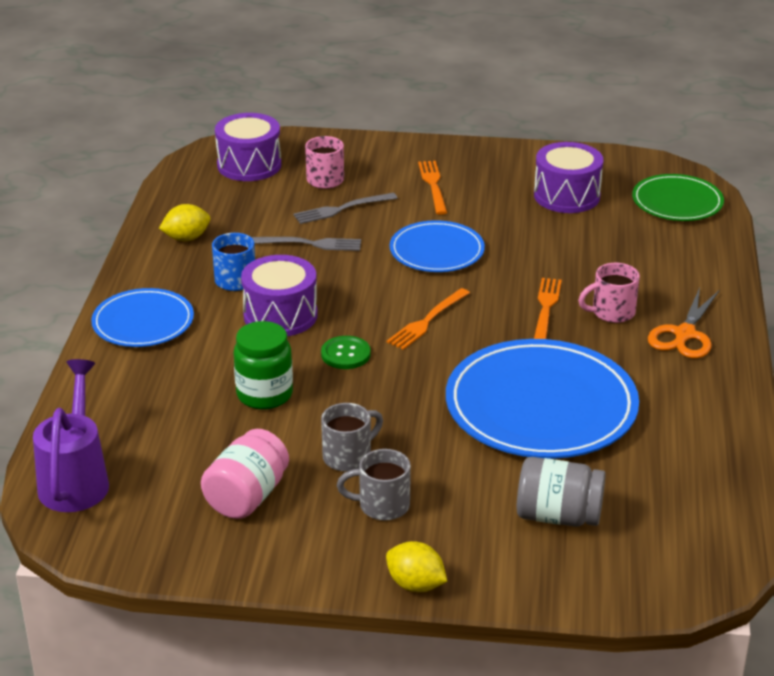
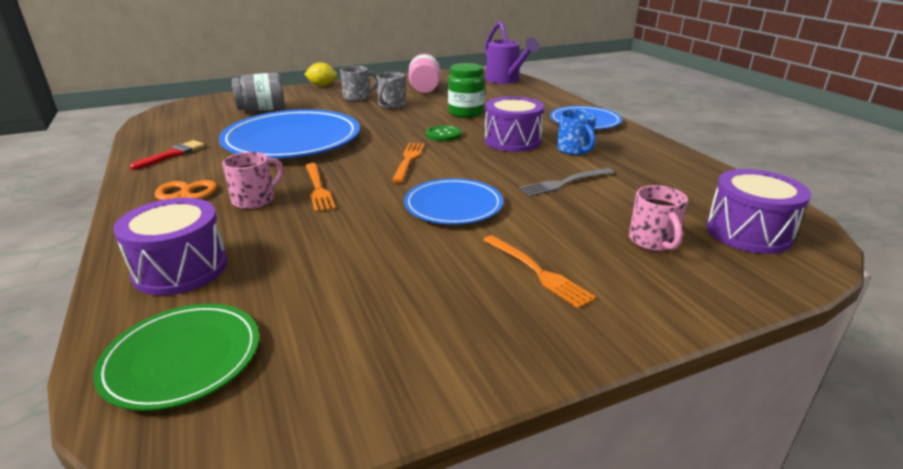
camera: 150 degrees right, 5 degrees down
yellow lemon [159,204,210,241] -> none
grey fork [293,193,397,224] -> none
purple drum [534,142,603,213] -> purple drum moved to [113,198,227,296]
none -> red brush [130,140,205,170]

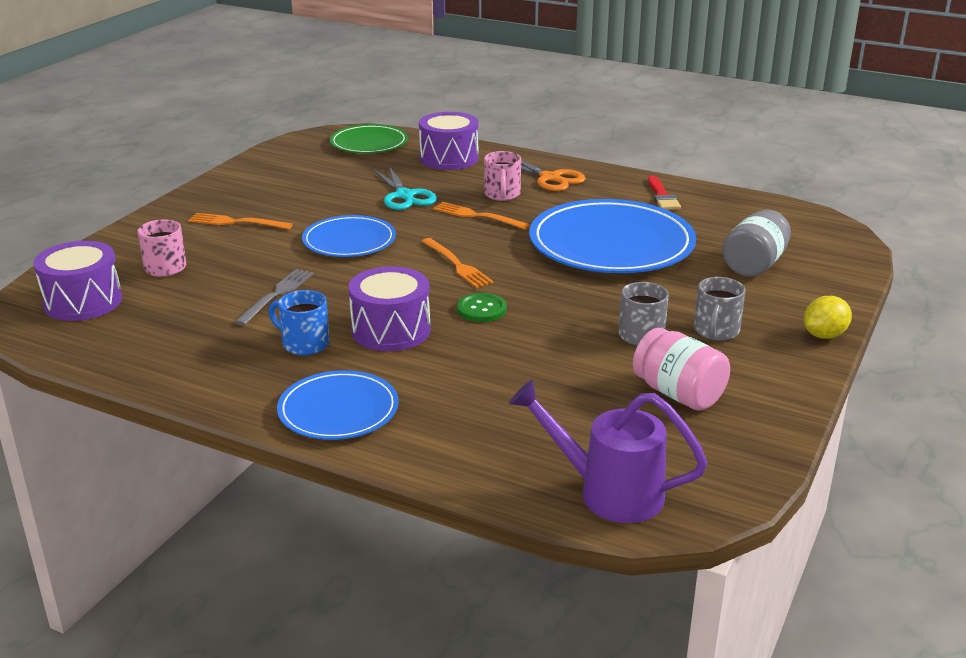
camera: 140 degrees right, 0 degrees up
green jar [448,63,485,118] -> none
none -> turquoise scissors [374,166,437,210]

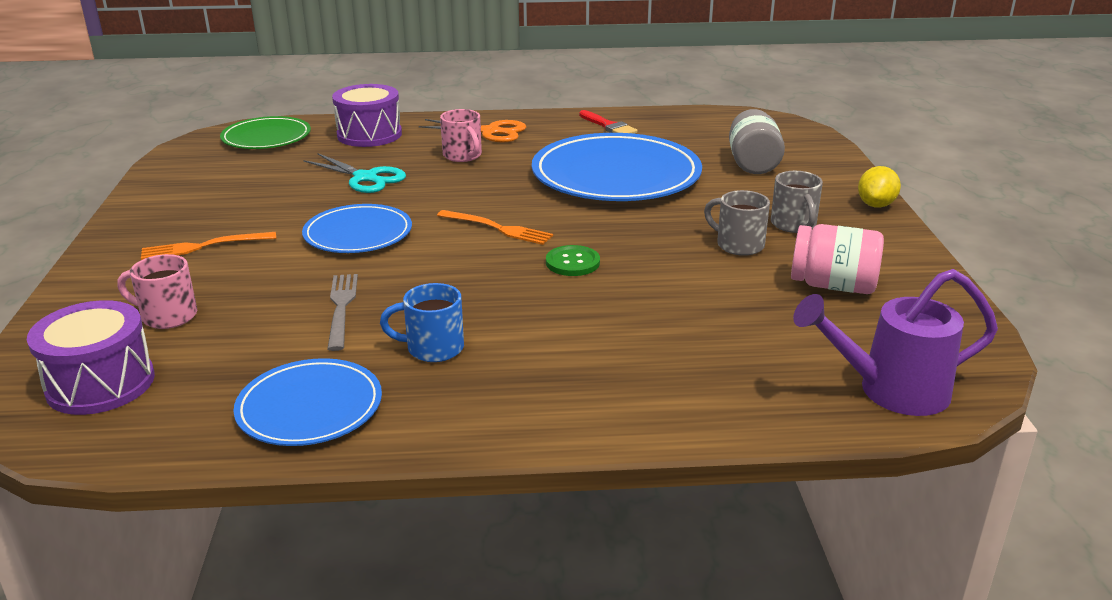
camera: 30 degrees left, 0 degrees up
blue plate [277,370,399,440] -> blue plate moved to [234,358,382,446]
purple drum [348,266,431,351] -> none
orange fork [433,202,530,230] -> none

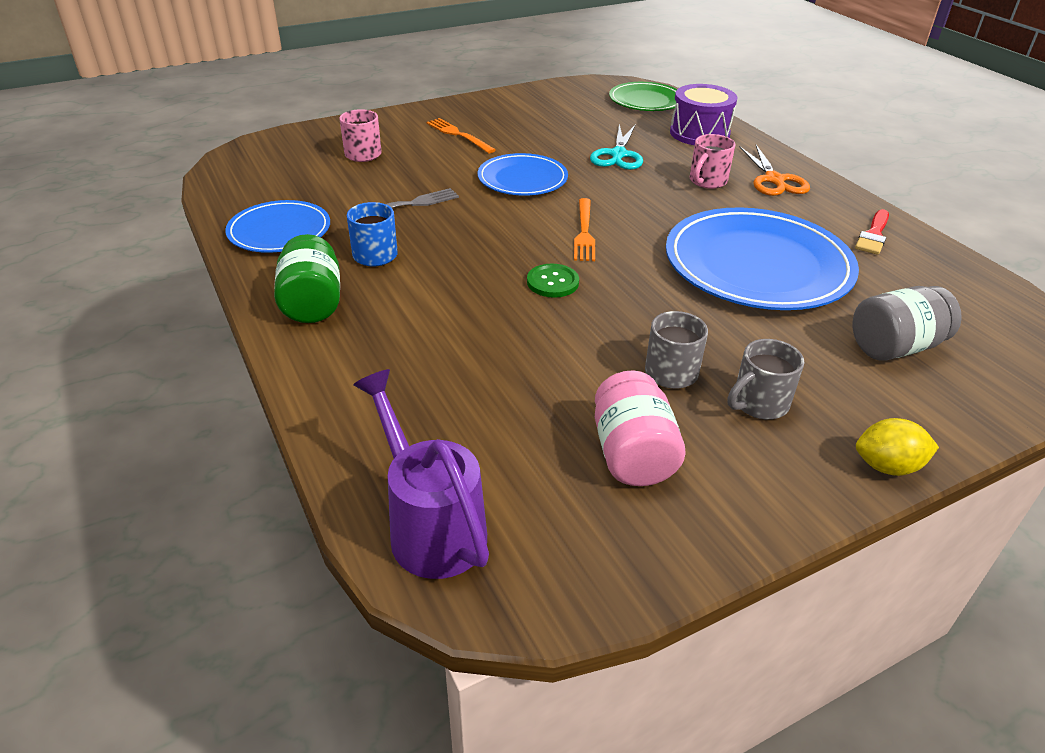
camera: 65 degrees right, 10 degrees up
purple drum [27,300,155,415] -> none
none -> green jar [274,234,340,323]

